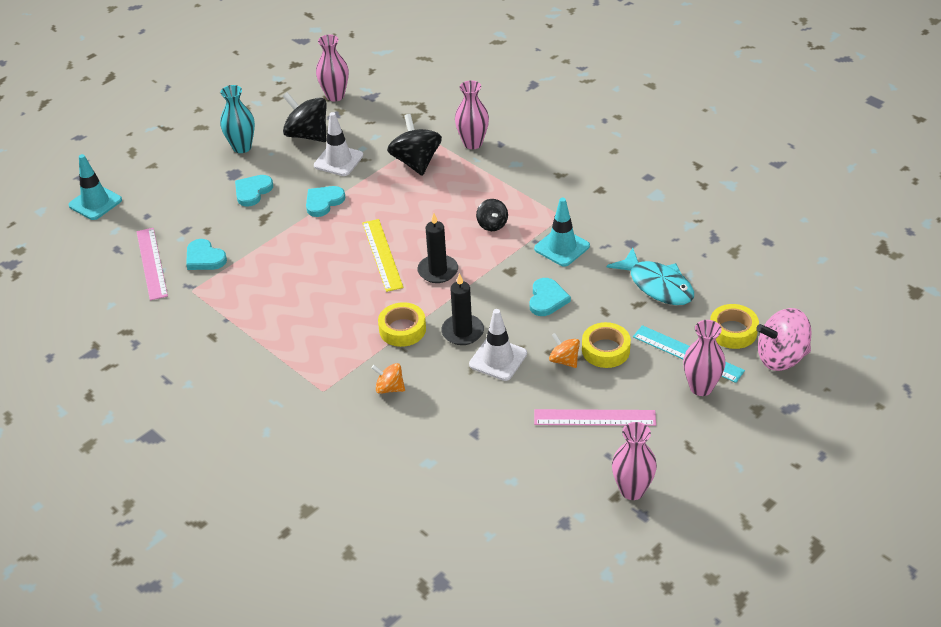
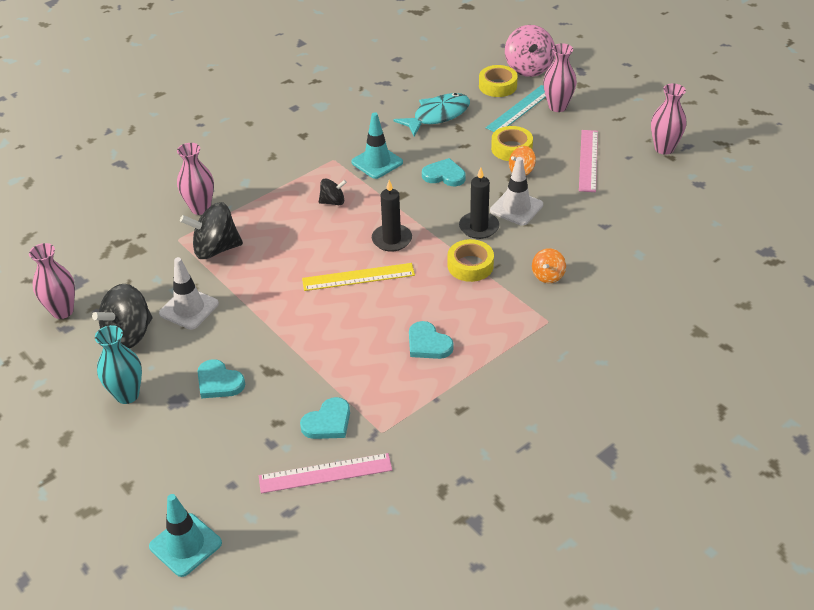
camera: 85 degrees left, 0 degrees up
turquoise heart [306,186,346,217] -> turquoise heart moved to [409,321,454,359]

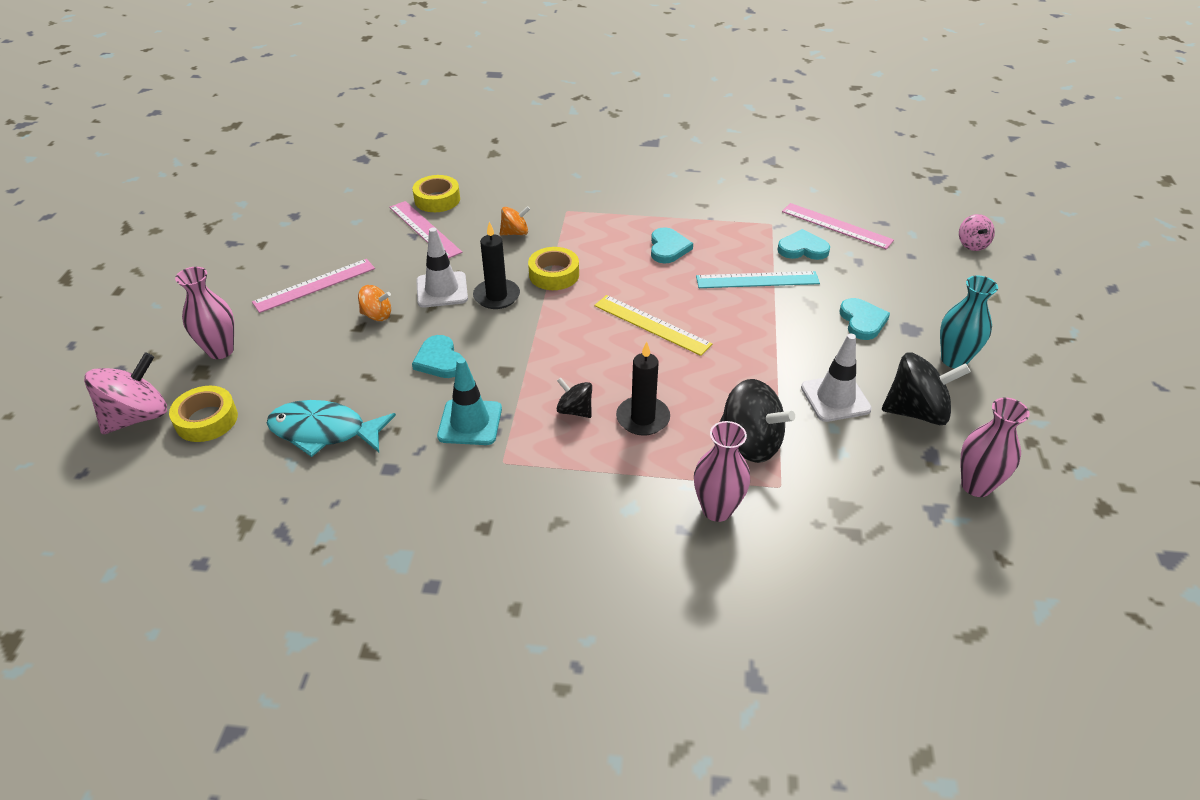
camera: 135 degrees left, 0 degrees up
turquoise traffic cone [149,494,222,577] -> pink spinning top [959,214,995,251]
black candle [372,180,412,252] -> black candle moved to [616,342,670,435]
turquoise ruler [486,85,546,132] -> turquoise ruler moved to [696,271,820,288]
yellow tape [491,126,533,161] -> yellow tape moved to [413,175,460,212]
pink vase [651,84,686,155] -> none
none -> pink ruler [389,201,463,259]

